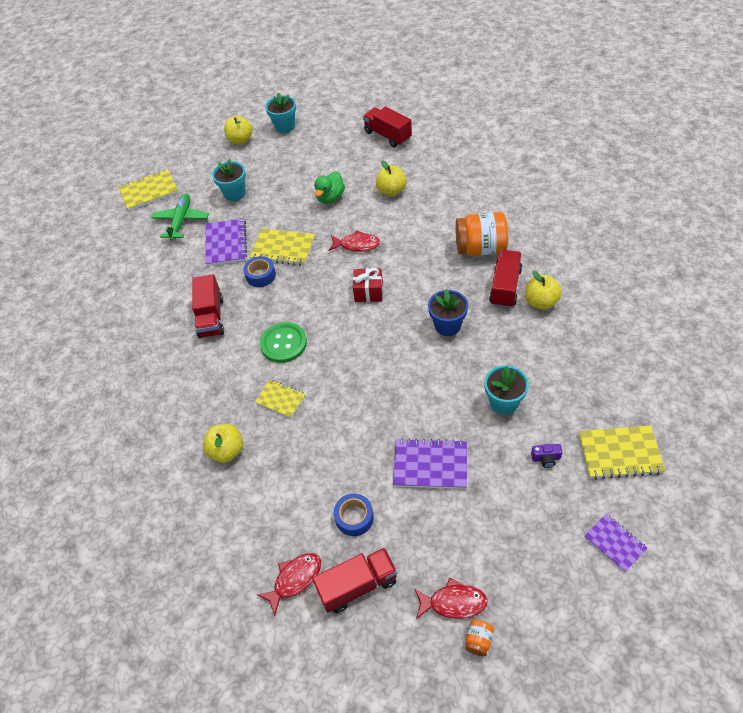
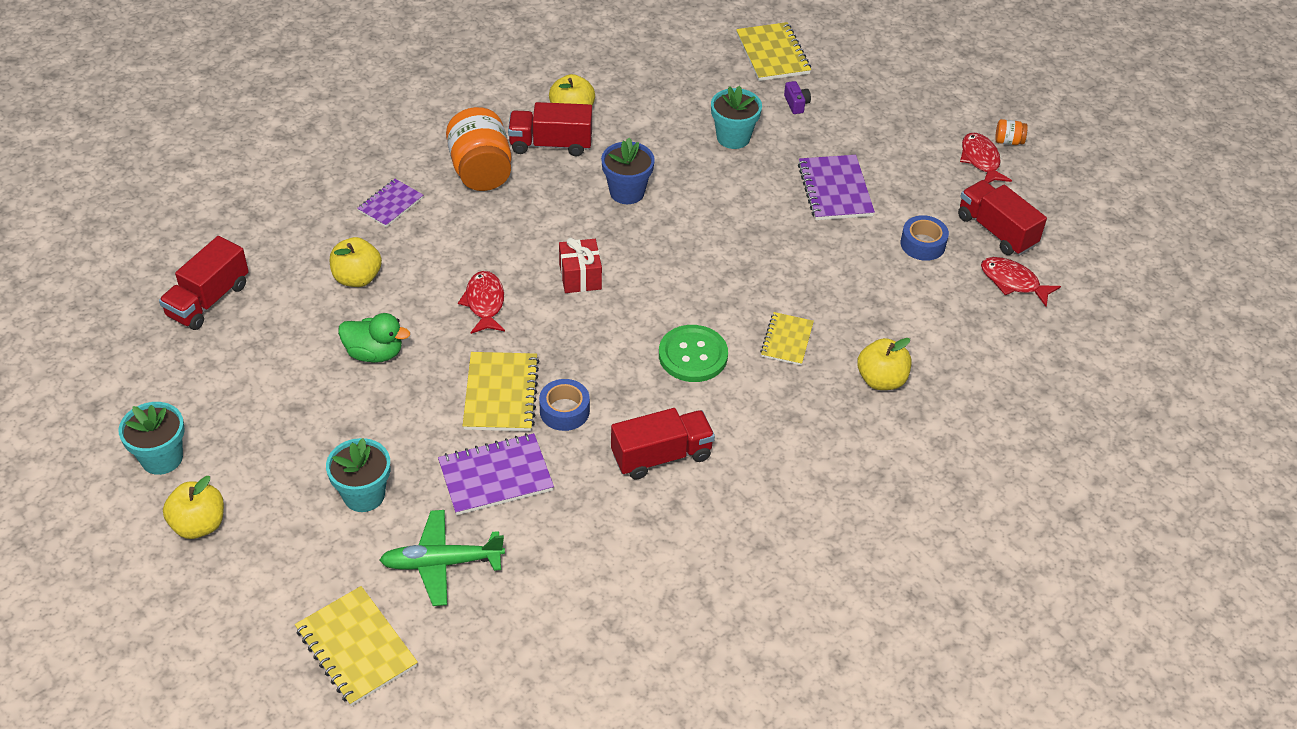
camera: 110 degrees left, 5 degrees down
purple notebook [584,514,647,572] -> purple notebook moved to [357,179,423,227]

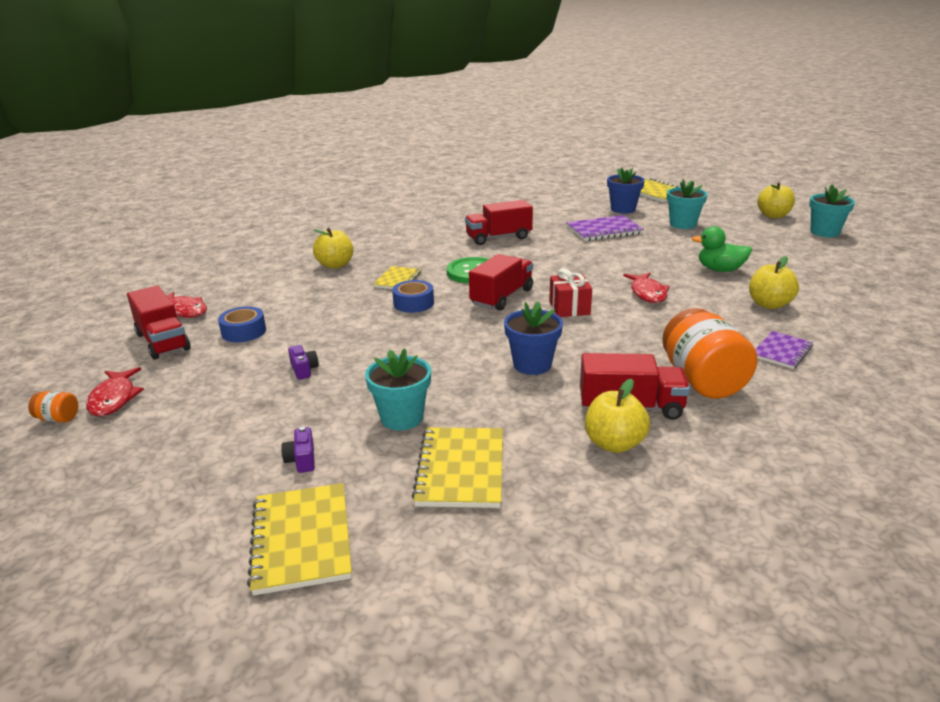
camera: 175 degrees left, 20 degrees down
red truck [159,236,249,330] -> red truck moved to [469,254,533,311]
green plane [380,510,505,606] -> blue flower pot [607,167,645,213]
yellow notebook [463,352,539,431] -> yellow notebook moved to [412,427,503,508]
blue tape [539,379,590,431] -> blue tape moved to [392,280,434,313]
purple notebook [798,155,875,220] -> purple camera [288,345,319,380]

